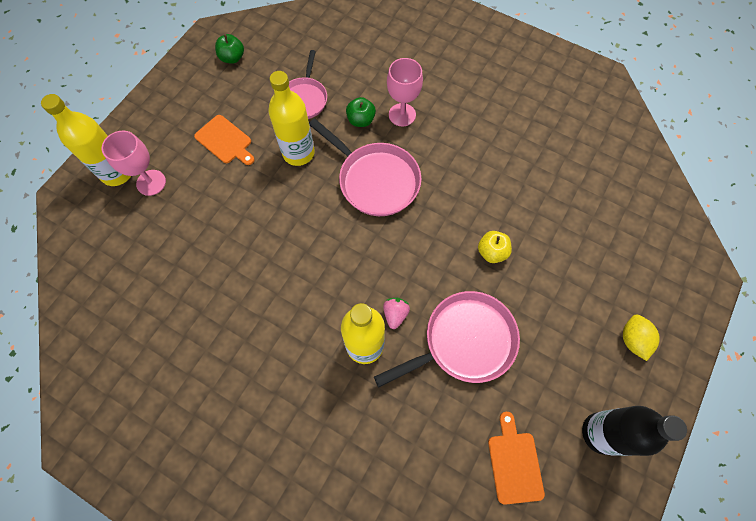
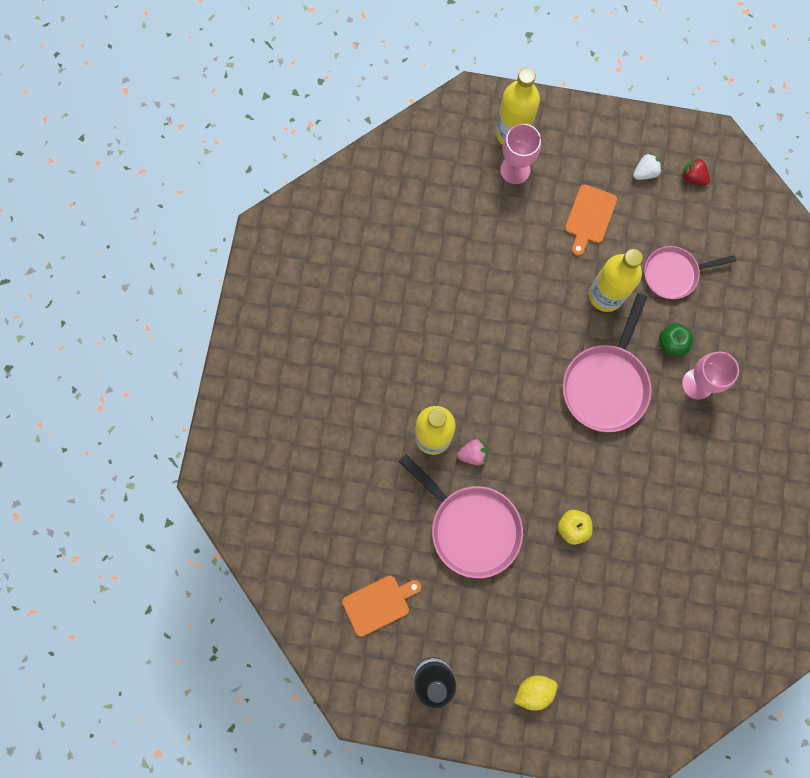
camera: 70 degrees right, 10 degrees up
green apple [215,34,244,64] -> red strawberry [681,157,710,185]
none -> white strawberry [633,153,662,180]

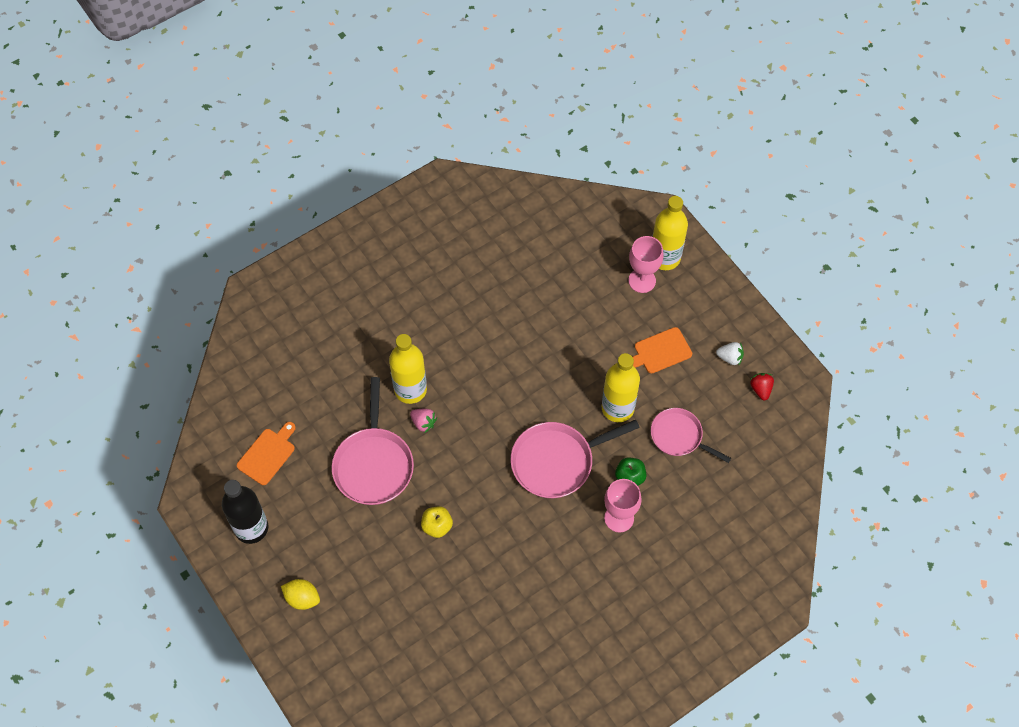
camera: 45 degrees right, 15 degrees down
orange cutting board [342,576,421,637] -> orange cutting board turned 75 degrees counterclockwise [237,422,296,485]

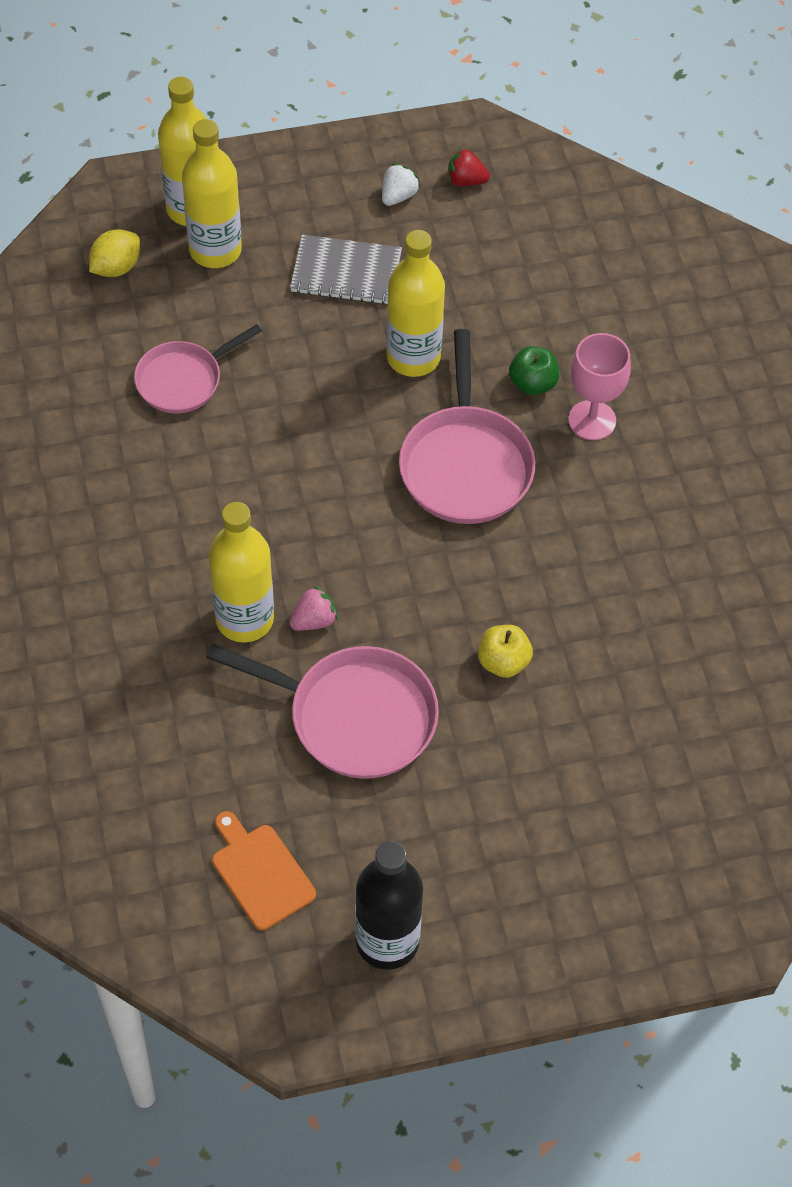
camera: 70 degrees left, 5 degrees down
yellow lemon [281,579,320,610] -> yellow lemon moved to [89,229,140,277]
pink goblet [628,236,663,293] -> yellow bottle [182,119,242,268]
orange cutting board [633,327,692,373] -> grey notebook [290,234,402,305]
pink pan [651,408,731,463] -> pink pan moved to [134,324,262,413]

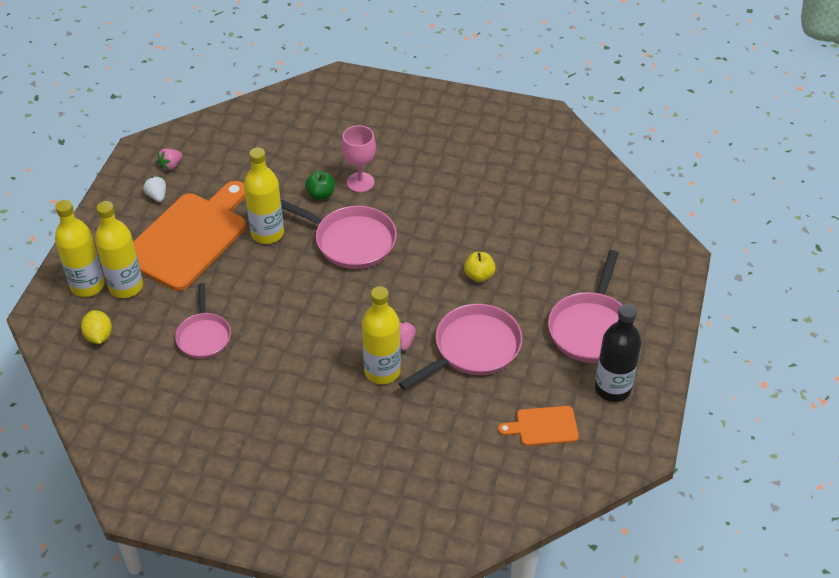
camera: 60 degrees left, 10 degrees down
grey notebook [290,234,402,305] -> orange cutting board [133,181,246,291]
red strawberry [448,148,490,186] -> pink strawberry [157,148,182,170]
none -> pink pan [548,250,622,363]

